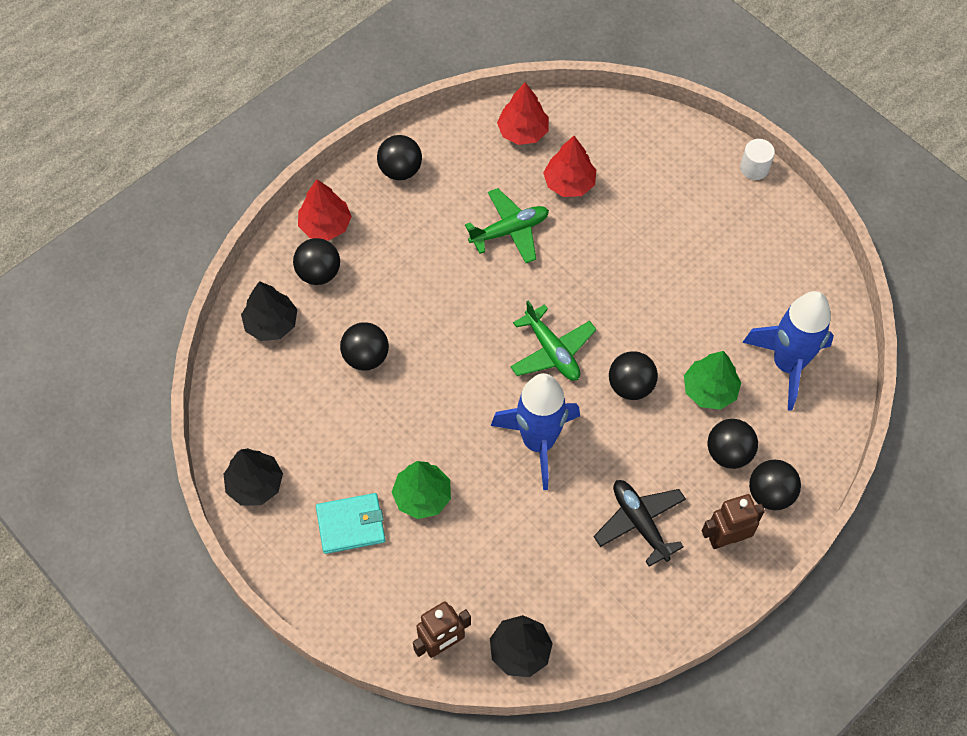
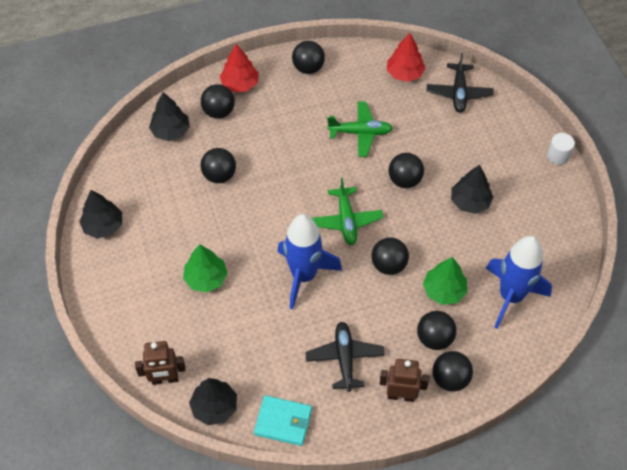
camera: 25 degrees right, 5 degrees down
turquoise wallet [316,493,386,554] -> turquoise wallet moved to [254,395,312,446]
red tree [543,136,596,197] -> none
none -> black ball [389,153,424,188]
none -> black plane [427,53,494,113]
none -> black tree [451,165,493,214]

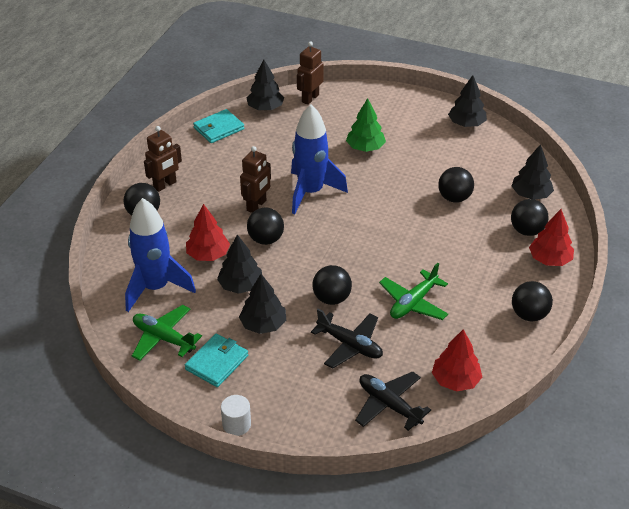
camera: 130 degrees right, 15 degrees down
black plane [305,322,385,392] -> black plane moved to [311,309,383,369]
green plane [312,178,383,245] -> green plane moved to [132,305,202,361]
black ball [417,311,457,350] -> none
green tree [423,257,467,305] -> red tree [186,204,230,261]
none -> turquoise wallet [185,334,248,387]
none -> black tree [217,235,262,294]
none -> brown robot [240,146,271,213]

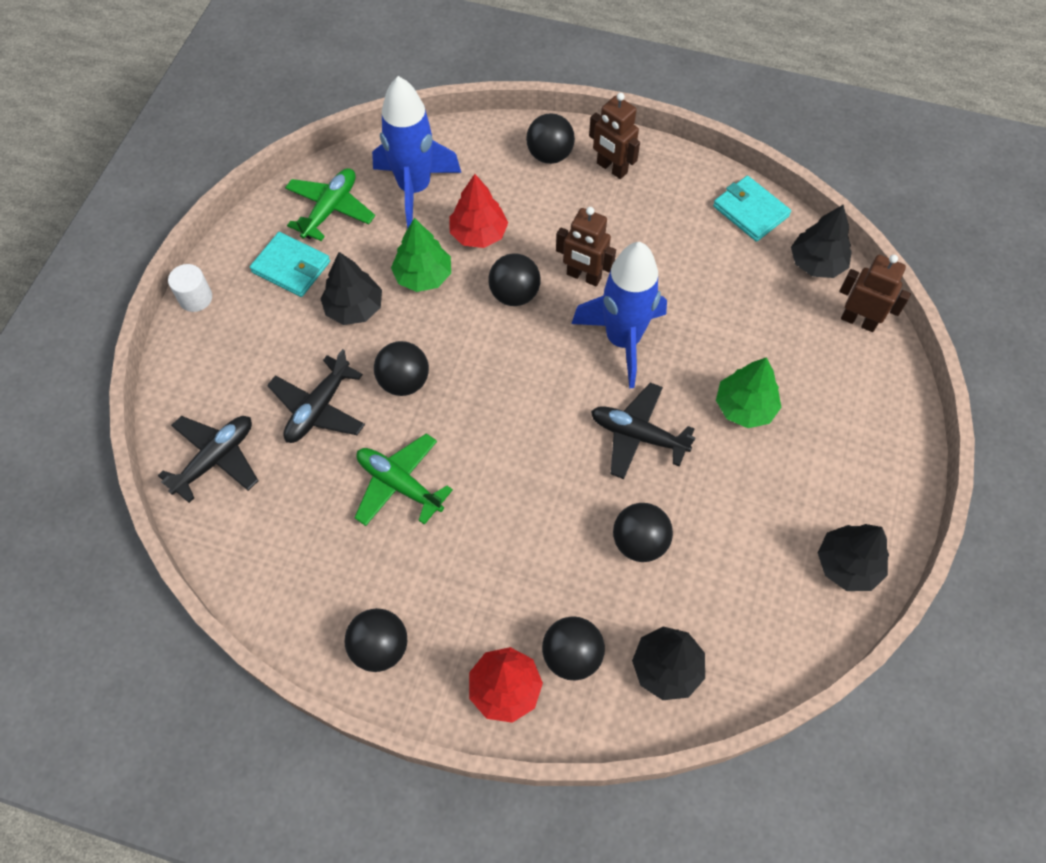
camera: 85 degrees right, 20 degrees up
black tree [217,235,262,294] -> green tree [391,218,451,292]
red tree [432,329,482,392] -> none
none -> black plane [591,383,696,479]

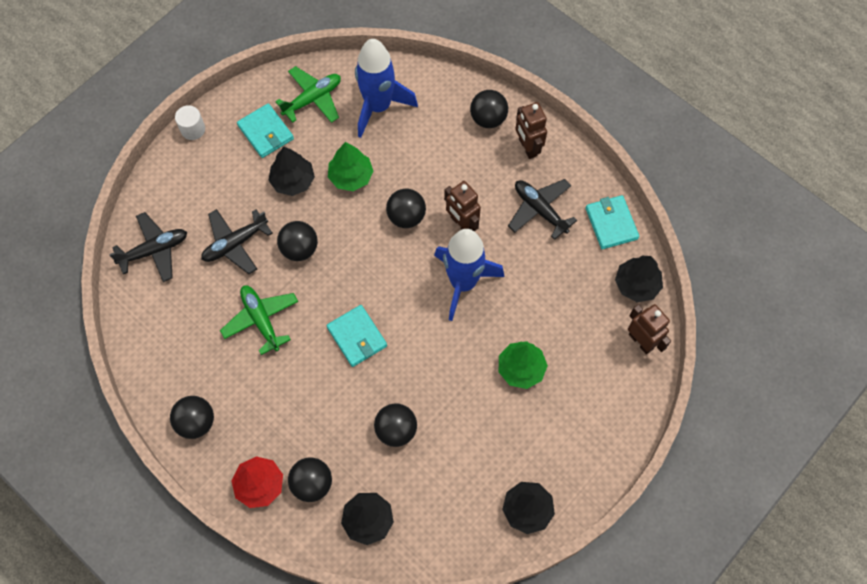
camera: 25 degrees right, 5 degrees up
red tree [450,174,508,248] -> none
black plane [591,383,696,479] -> black plane moved to [508,179,577,240]
none -> turquoise wallet [326,305,387,367]

